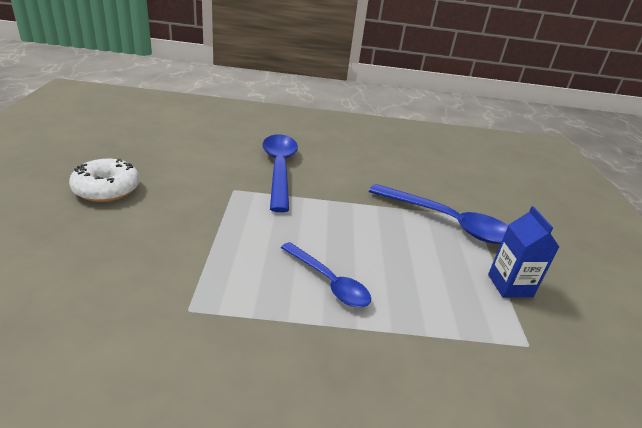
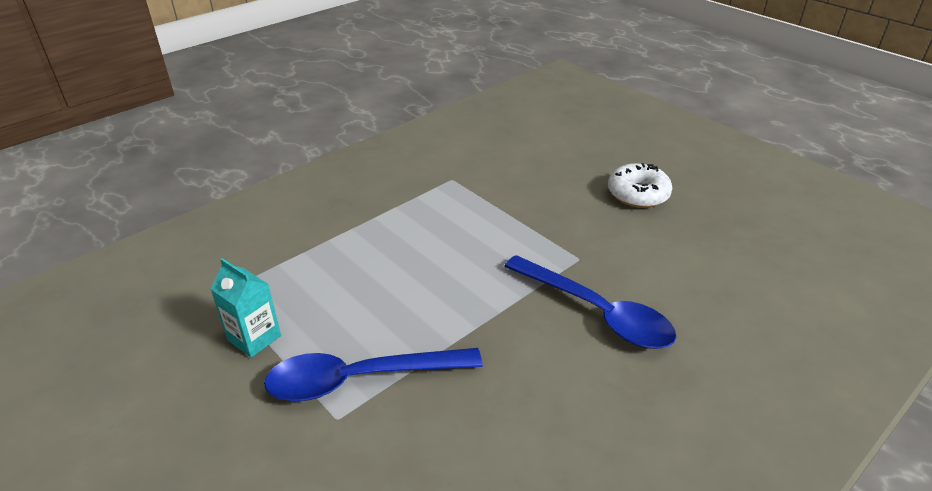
camera: 140 degrees right, 5 degrees up
blue spoon [281,242,371,307] -> none
blue carton [488,206,559,298] -> turquoise carton [210,258,281,358]

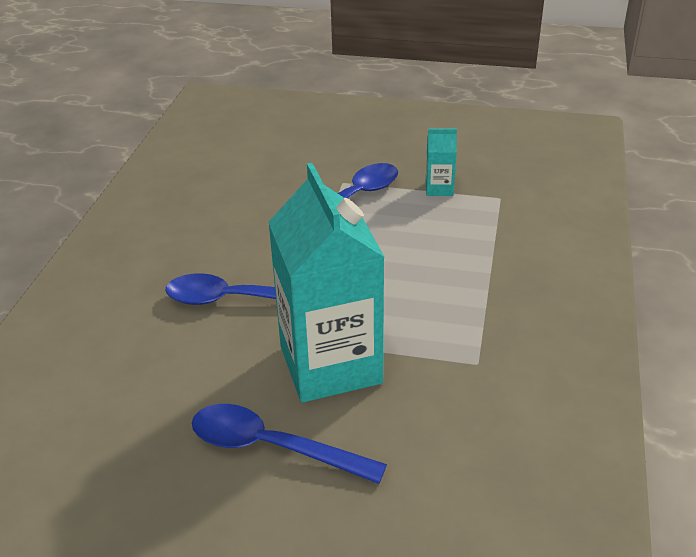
camera: 145 degrees right, 0 degrees up
white donut [608,163,672,208] -> blue spoon [192,404,387,484]
none -> turquoise carton [268,163,385,403]

